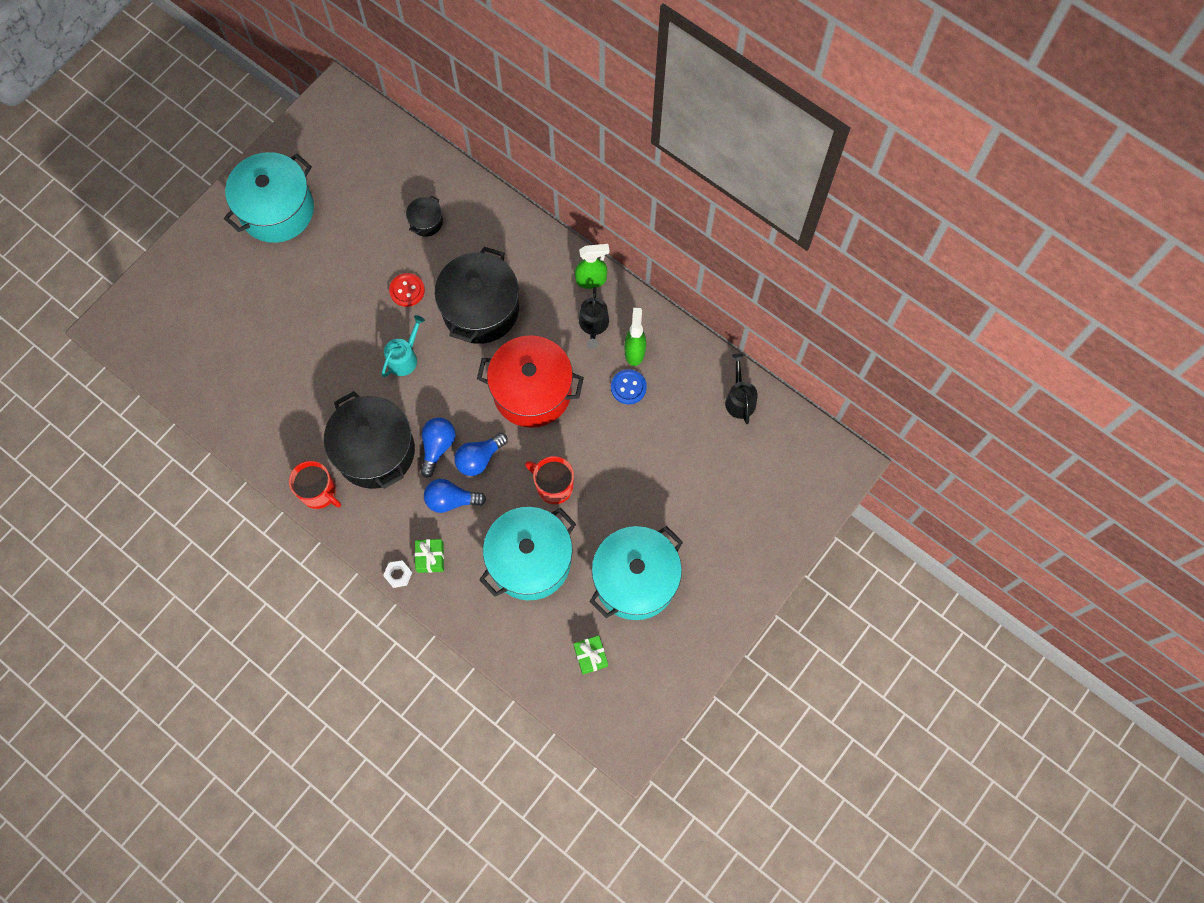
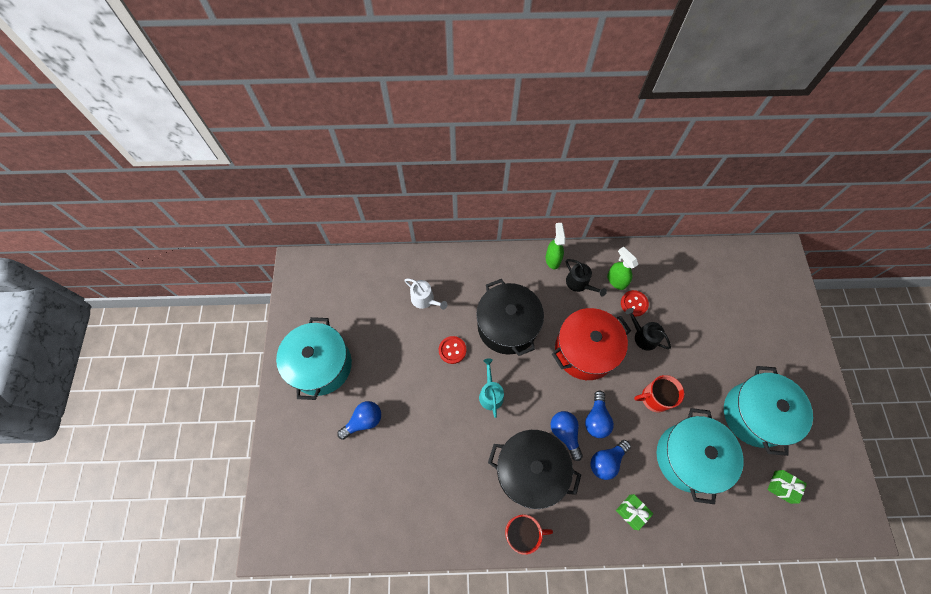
camera: 40 degrees left, 5 degrees down
white nut [383,560,412,588] -> none
black pot [406,196,443,237] -> white watering can [404,279,448,310]
green spray bottle [575,244,610,289] -> green spray bottle turned 45 degrees counterclockwise [546,223,565,269]
blue button [611,369,647,404] -> red button [621,290,649,317]
black watering can [725,354,758,424] -> black watering can moved to [625,308,671,351]
none -> blue light bulb [337,401,381,440]

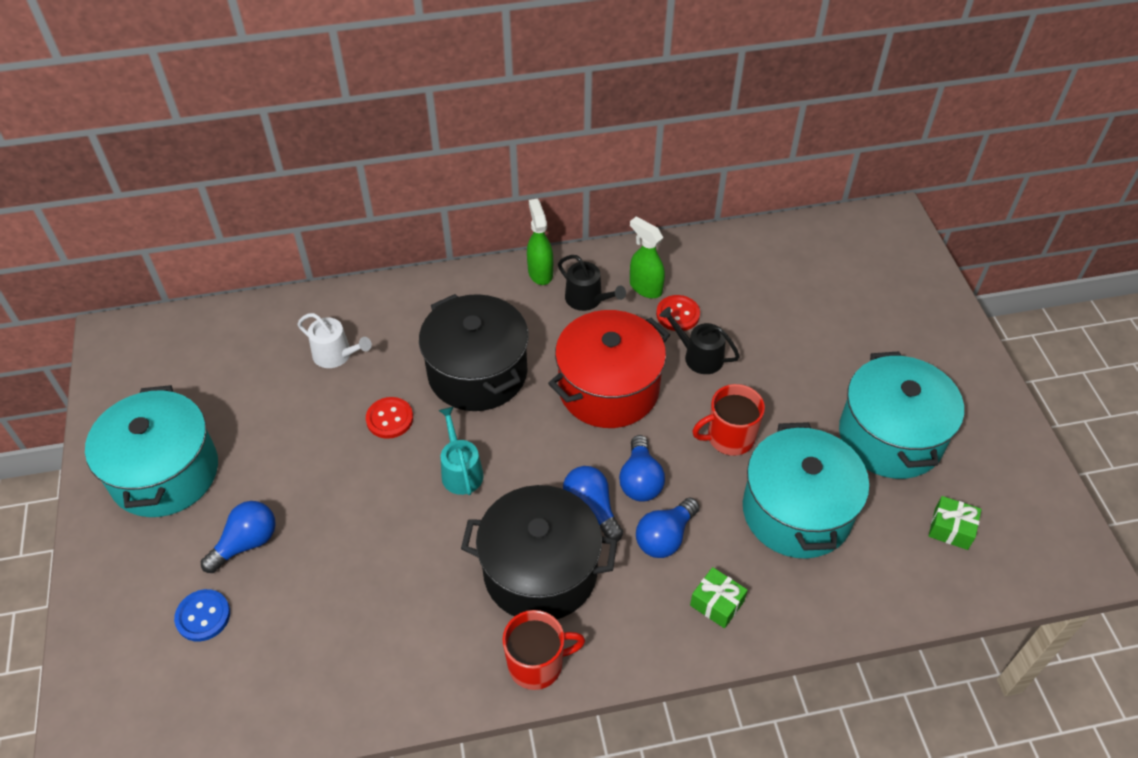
camera: 10 degrees left, 15 degrees down
none -> blue button [174,589,230,642]

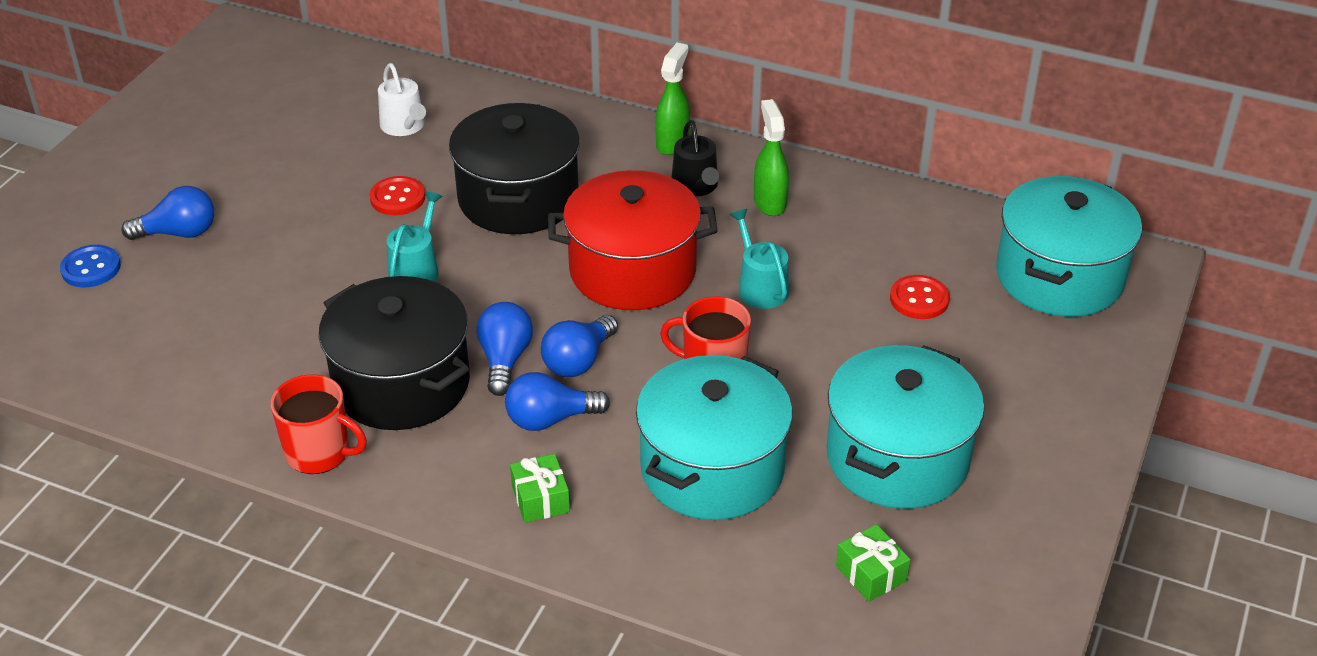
camera: 35 degrees right, 10 degrees down
turquoise pot [85,385,218,517] -> turquoise pot moved to [996,176,1142,317]
red button [656,295,700,331] -> red button moved to [890,275,950,319]
black watering can [659,307,740,374] -> turquoise watering can [730,209,789,309]

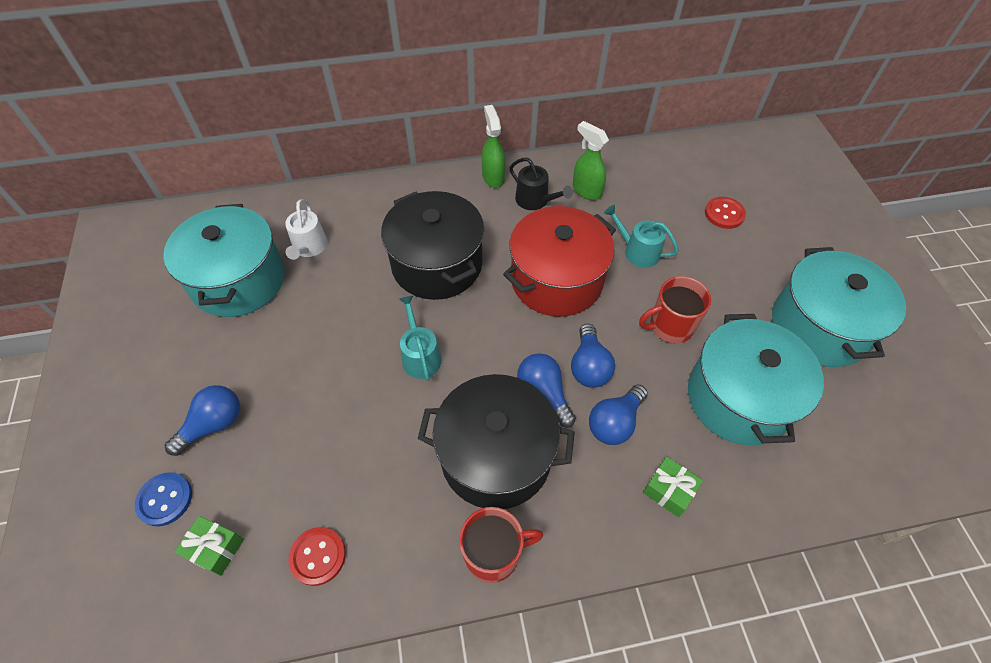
camera: 35 degrees left, 15 degrees up
red button [370,176,425,215] -> red button moved to [288,527,346,586]
white watering can [378,63,426,136] -> white watering can turned 60 degrees clockwise [285,199,328,260]
green gift [836,524,910,602] -> green gift moved to [174,516,244,576]
turquoise pot [996,176,1142,317] -> turquoise pot moved to [163,204,285,317]

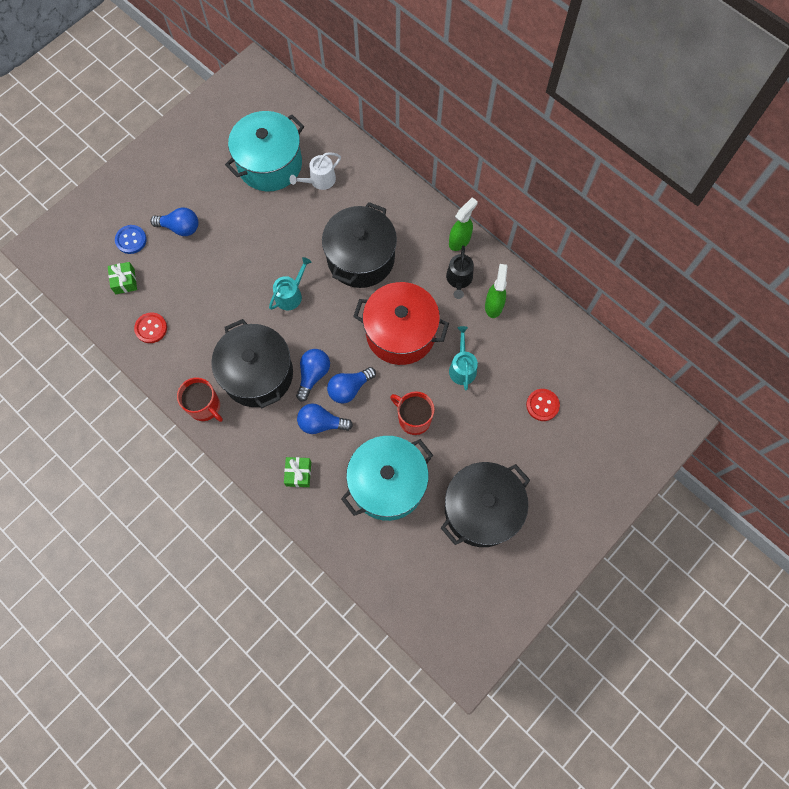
camera: 55 degrees right, 15 degrees up
turquoise pot [772,247,906,367] -> black pot [441,462,530,547]

